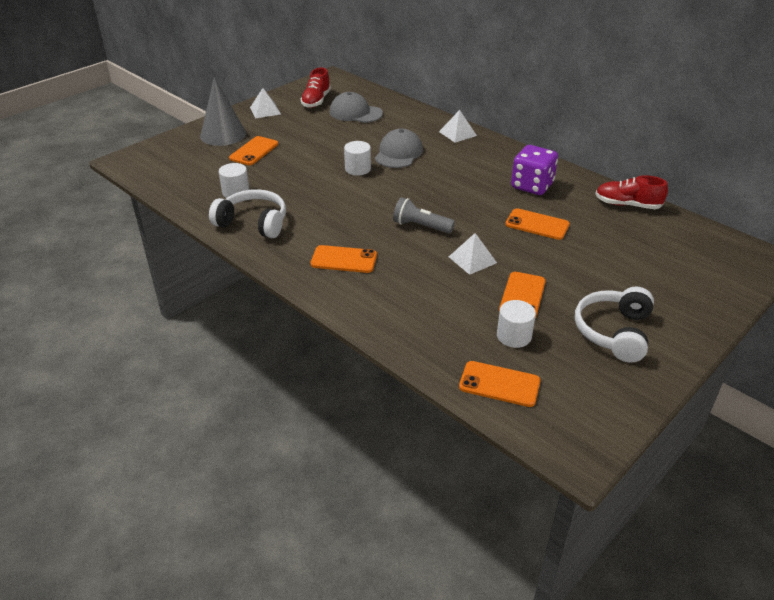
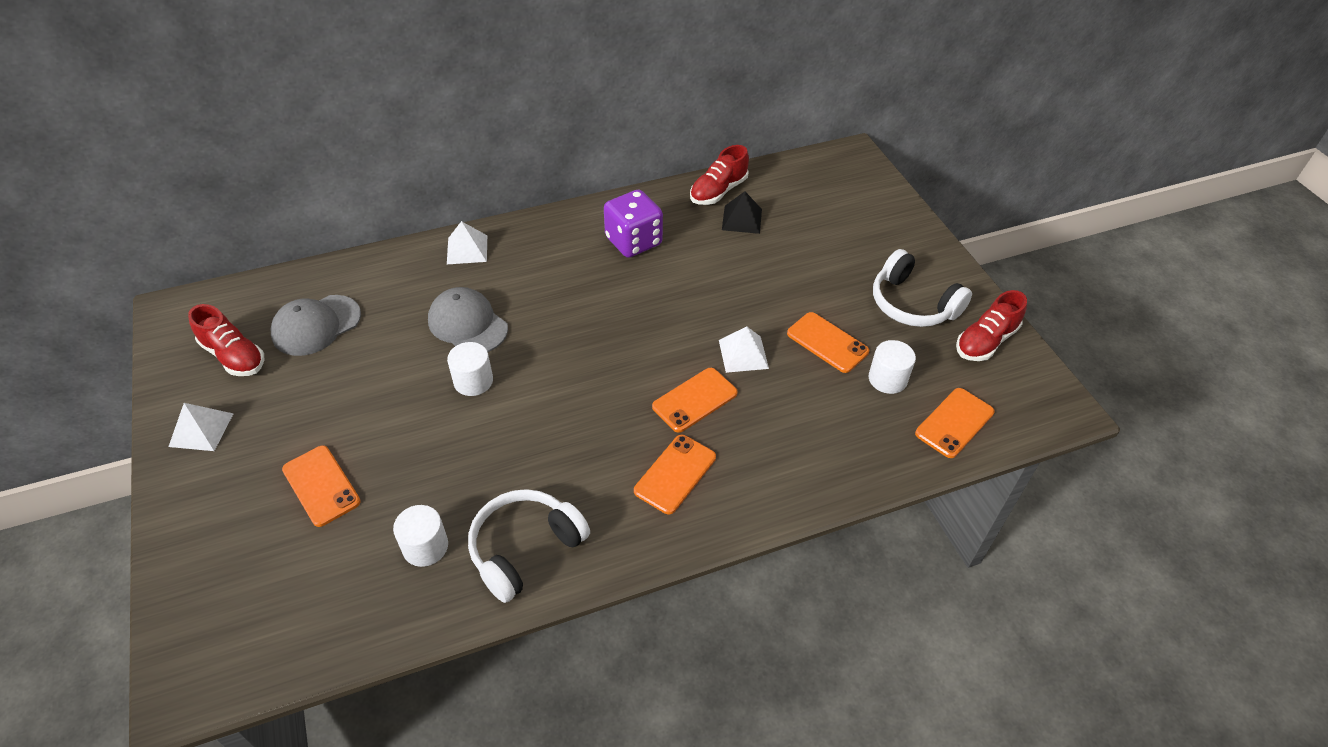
camera: 65 degrees left, 10 degrees up
grey cone [200,77,246,146] -> none
grey flashlight [393,197,455,234] -> none
orange phone [505,208,570,240] -> orange phone moved to [652,368,738,433]
none -> black pyramid [722,191,762,234]
none -> red shoe [956,290,1027,361]

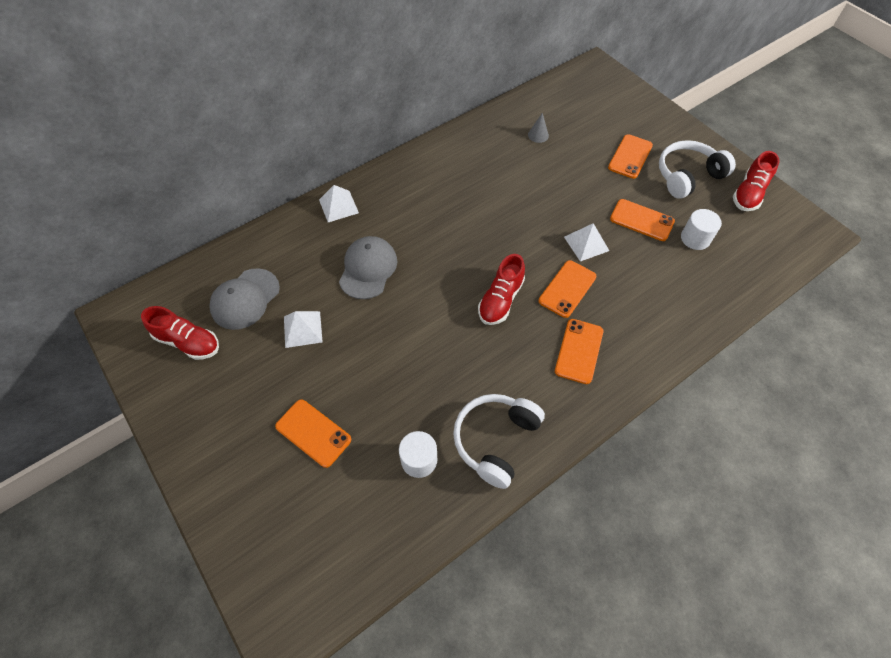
camera: 15 degrees left, 10 degrees up
white pyramid [168,403,234,451] -> white pyramid moved to [284,311,322,348]
grey cap [428,287,508,352] -> grey cap turned 75 degrees clockwise [339,236,397,299]
white cylinder [447,342,493,396] -> none
purple dice [604,190,663,258] -> none
red shoe [690,145,749,205] -> red shoe moved to [478,254,525,325]
black pyramid [722,191,762,234] -> grey cone [528,113,549,143]
white headphones [873,249,972,327] -> white headphones turned 120 degrees clockwise [659,140,736,199]
orange phone [915,388,995,458] -> orange phone moved to [608,134,653,179]

